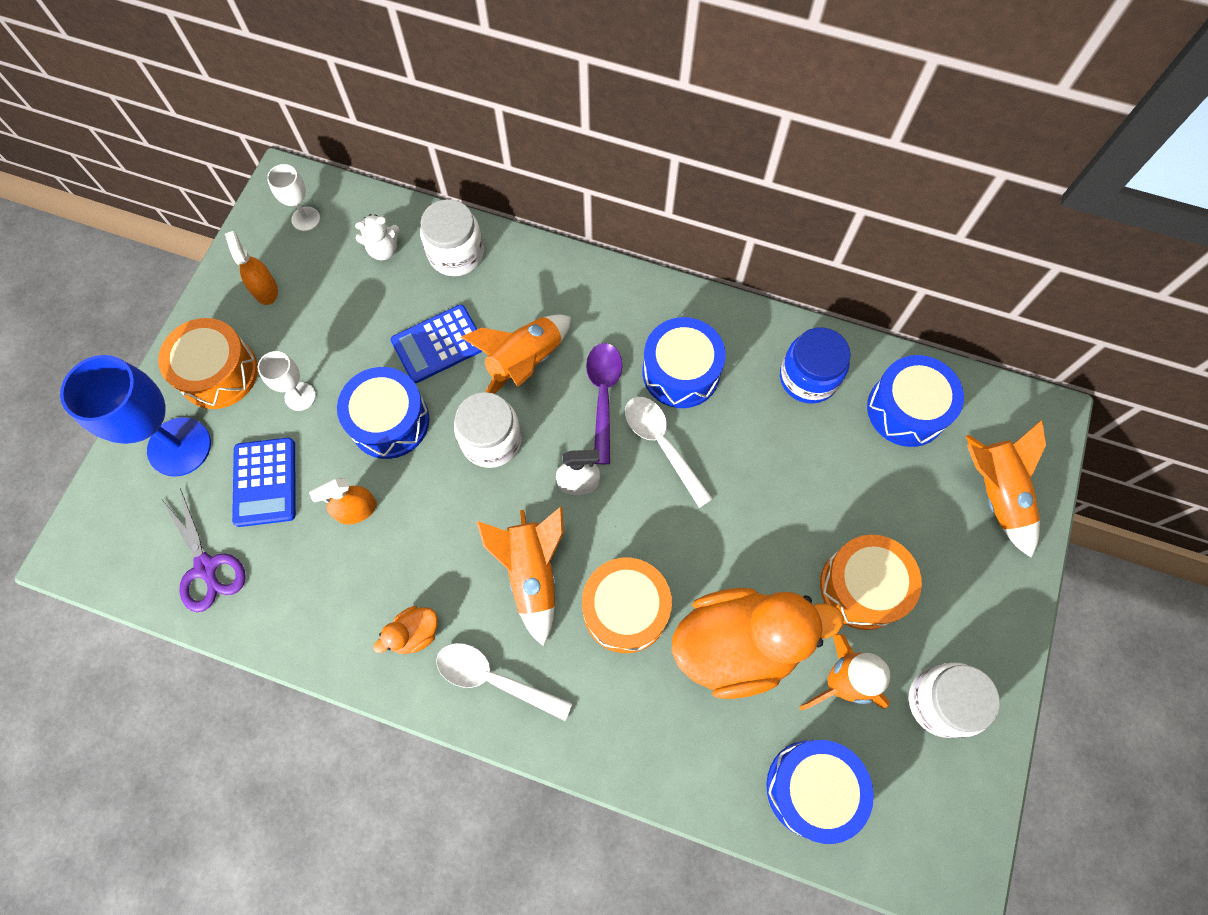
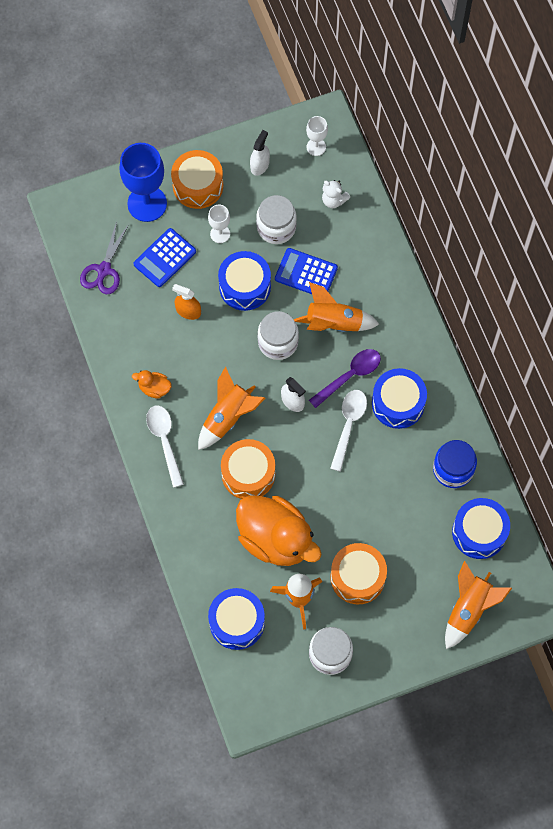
camera: 50 degrees right, 0 degrees up
orange spray bottle [225,231,278,305] -> white spray bottle [250,130,270,176]
white jar [420,199,484,276] -> white jar moved to [256,195,297,244]

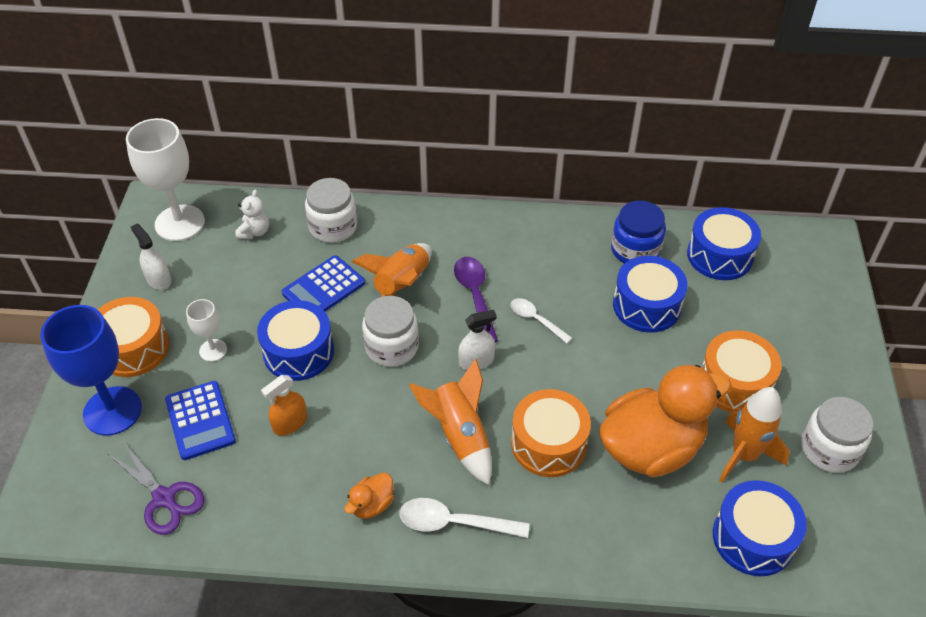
camera: 65 degrees left, 20 degrees down
white jar [256,195,297,244] -> white jar moved to [305,178,357,243]
white goblet [306,116,328,156] -> white goblet [126,118,205,241], size x1.99
white teddy bear [322,180,350,208] -> white teddy bear turned 45 degrees counterclockwise [236,189,269,239]
white spoon [330,390,367,472] -> white spoon [511,298,572,343], size x0.66
blue drum [372,368,427,429] -> blue drum moved to [613,256,688,333]
orange rocket [445,561,512,649] -> none

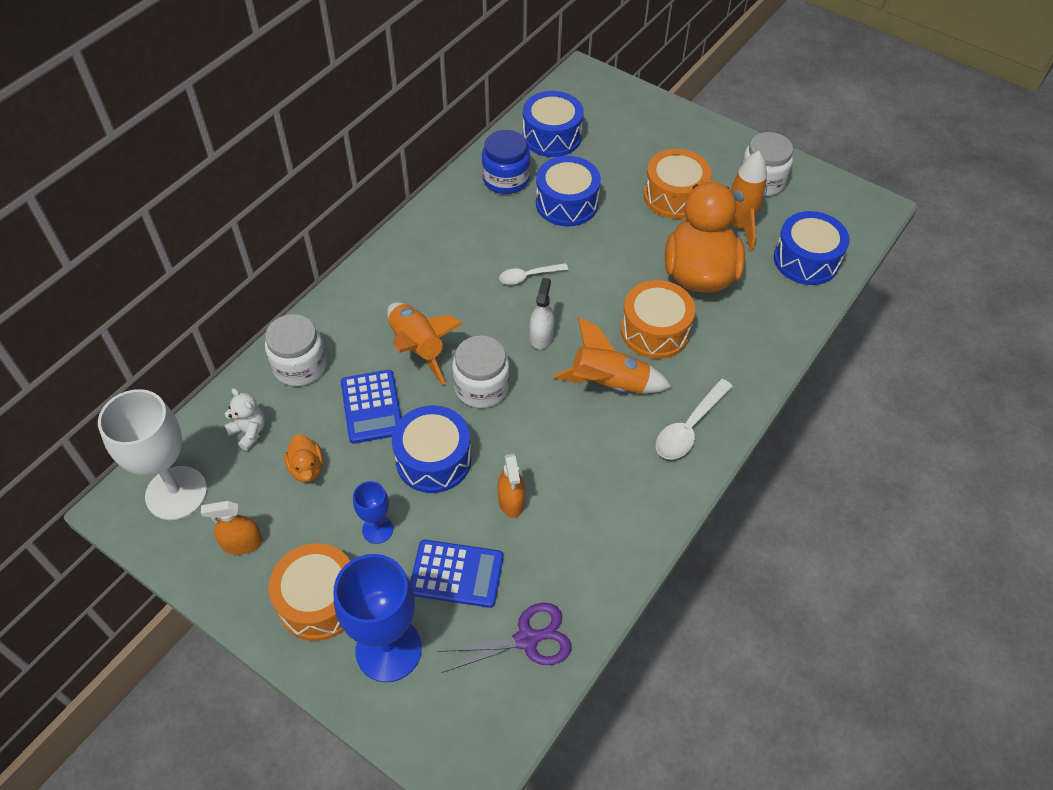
camera: 60 degrees left, 5 degrees up
white spray bottle [131,224,171,290] -> orange spray bottle [201,501,263,555]
white goblet [186,299,227,362] -> blue goblet [353,481,393,544]
orange duck [344,472,394,519] -> orange duck moved to [284,434,323,482]
purple spoon [454,257,498,343] -> none

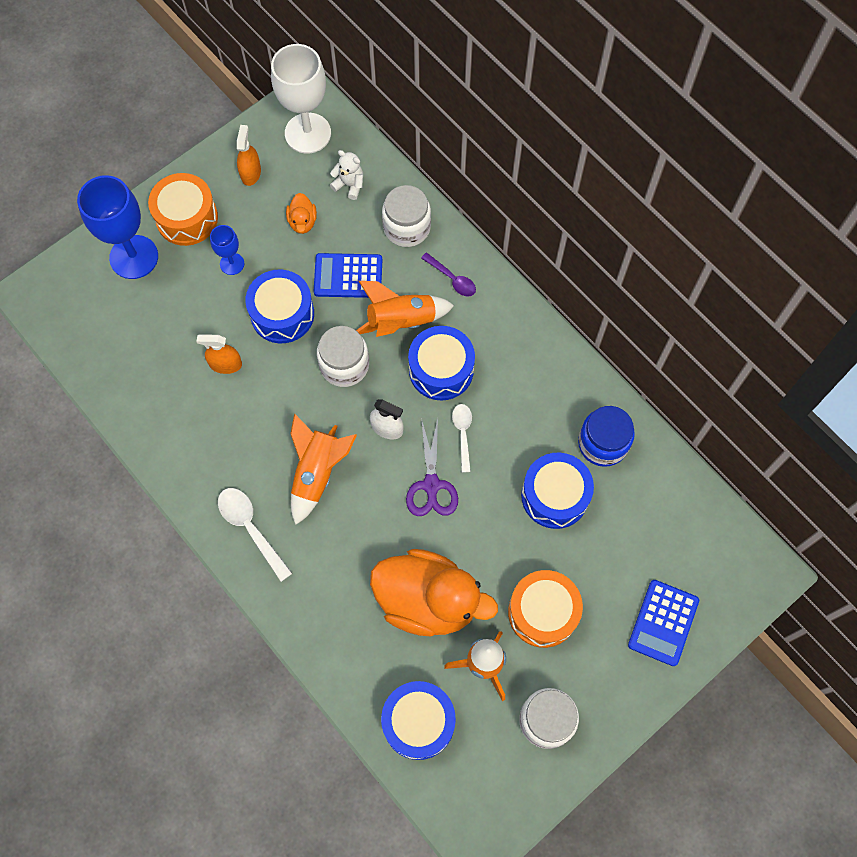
camera: 105 degrees right, 15 degrees up
white teddy bear [224,388,265,451] -> white teddy bear turned 120 degrees counterclockwise [330,150,363,200]
orange duck [284,434,323,482] -> orange duck turned 90 degrees counterclockwise [286,193,317,234]
blue calculator [410,540,504,608] -> blue calculator moved to [628,580,699,666]
purple scissors [437,602,572,673] -> purple scissors moved to [406,418,458,516]
blue drum [523,91,584,157] -> blue drum moved to [408,326,475,400]
orange drum [621,280,695,359] -> none
none -> purple spoon [421,253,476,297]

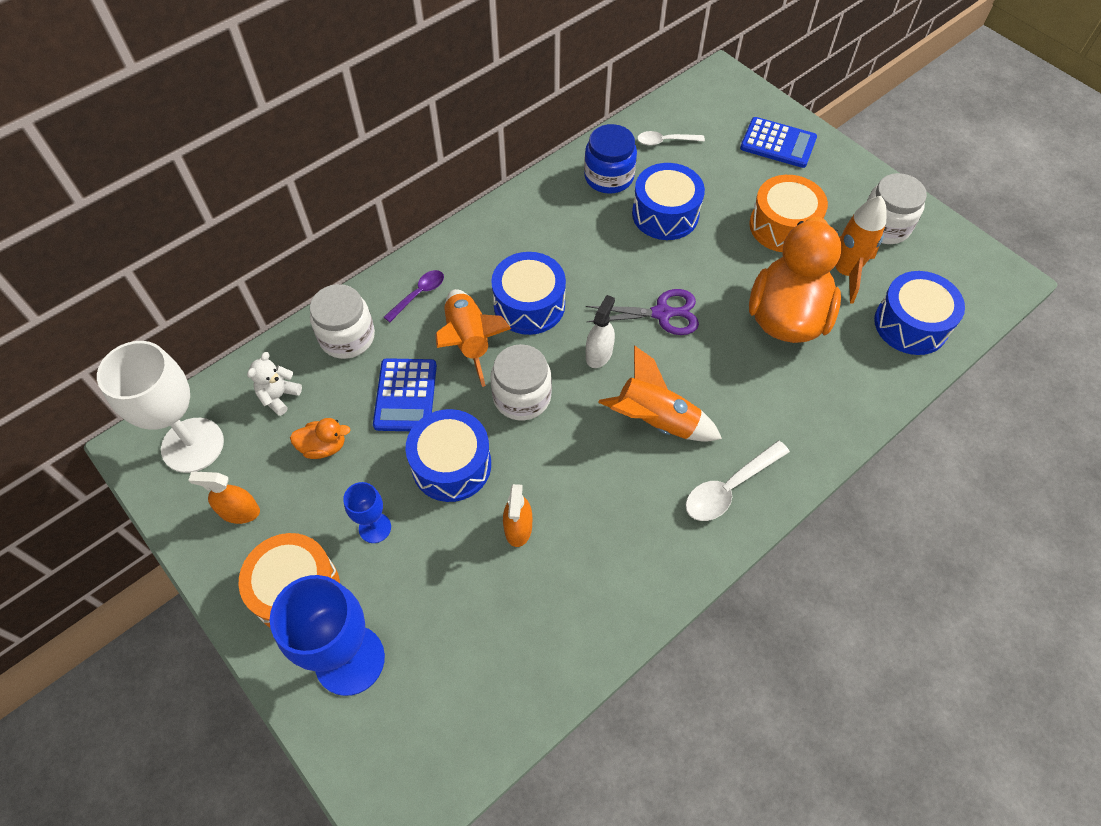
camera: 90 degrees left, 10 degrees down
white spoon [452,404,472,472] -> white spoon moved to [637,131,705,146]

